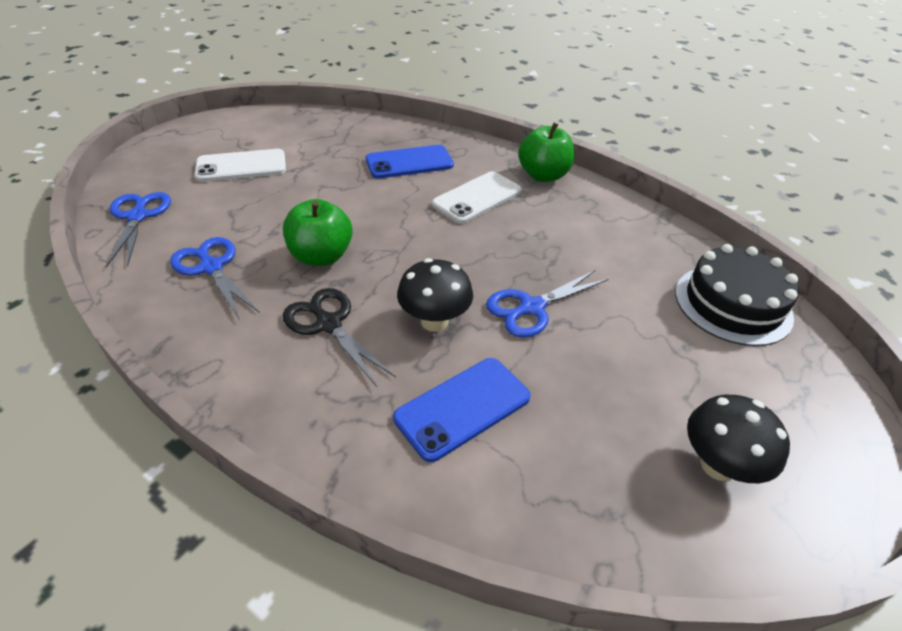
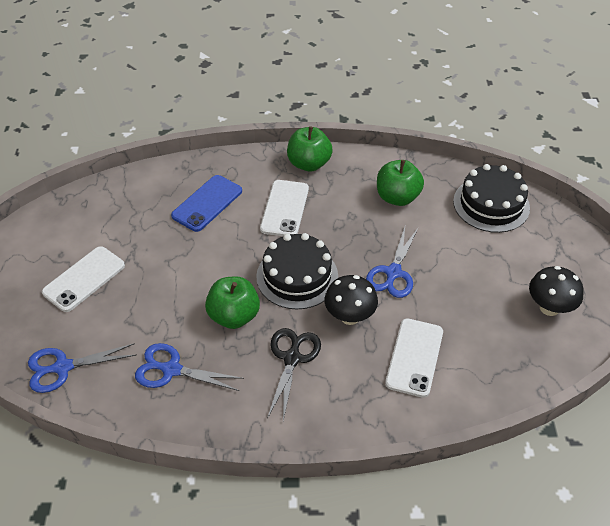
camera: 35 degrees left, 5 degrees up
blue scissors [106,192,171,267] -> blue scissors turned 60 degrees counterclockwise [28,343,136,393]
black scissors [283,288,396,387] -> black scissors turned 90 degrees clockwise [267,328,321,421]
blue phone [393,358,531,462] -> white phone [385,318,443,398]
none -> black cake [256,233,338,309]
none -> green apple [377,160,424,206]

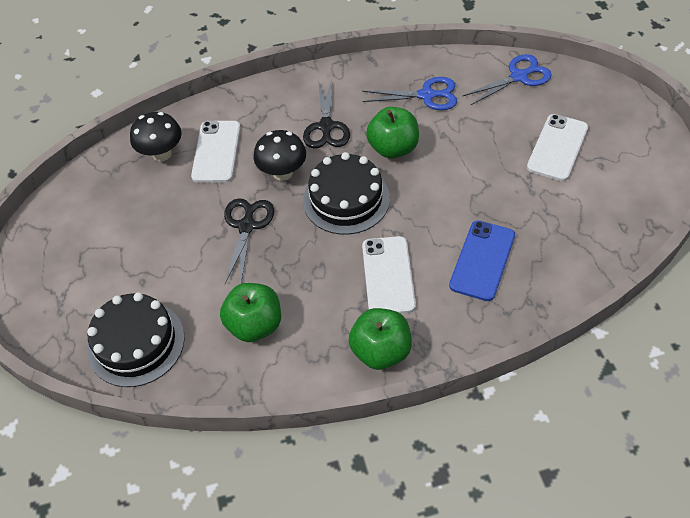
camera: 170 degrees right, 5 degrees up
blue scissors [366,224,418,298] -> black scissors [224,198,274,284]
black mushroom [529,266,584,316] -> black mushroom moved to [130,112,182,161]

